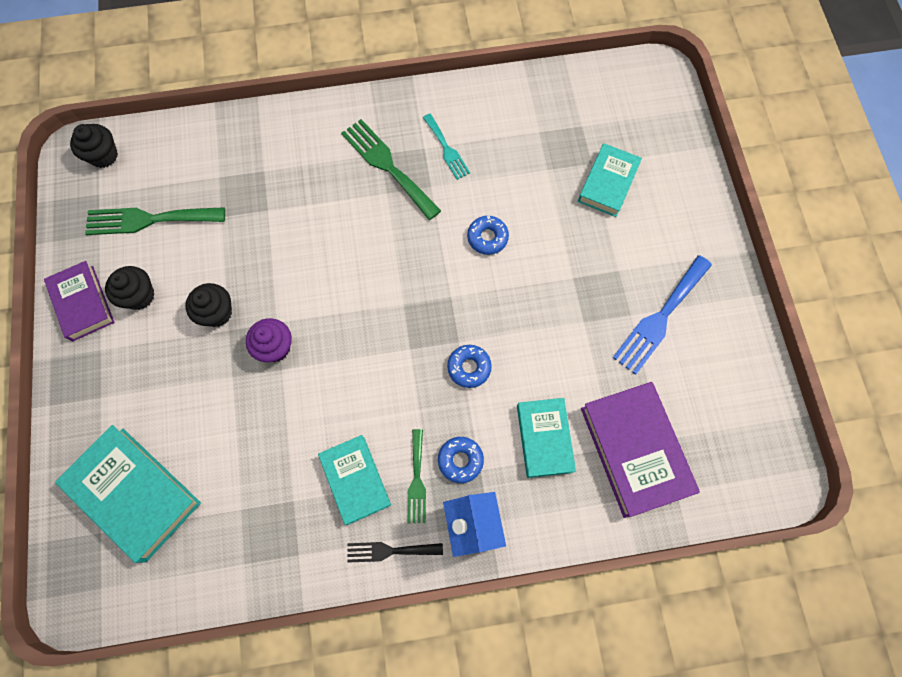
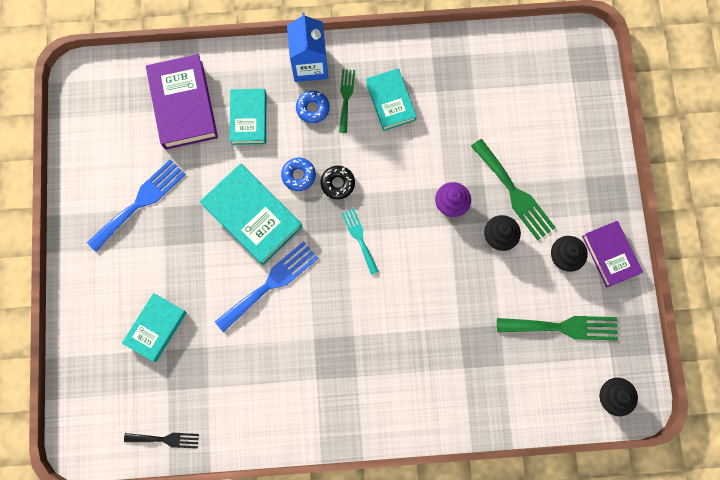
camera: 175 degrees left, 5 degrees up
turquoise book [55,425,201,563] -> turquoise book moved to [200,164,302,266]
green fork [341,119,441,220] -> green fork moved to [471,139,556,240]
black fork [347,542,443,563] -> black fork moved to [124,433,199,449]
turquoise fork [423,114,470,180] -> turquoise fork moved to [342,208,379,275]
blue donut [467,215,509,255] -> blue fork [215,241,318,332]
none -> black donut [320,166,355,199]

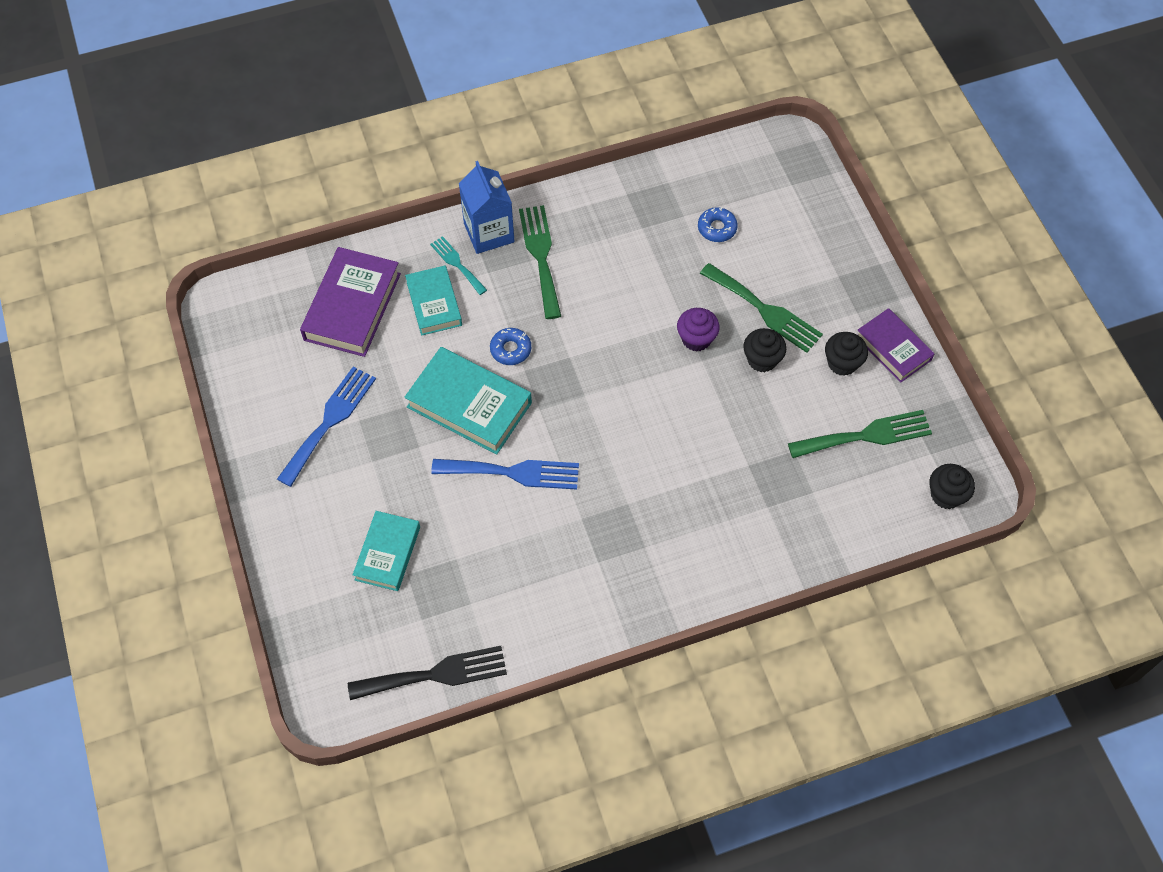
camera: 15 degrees left, 15 degrees down
black fork [124,433,199,449] -> black fork [348,646,507,700], size x1.68
purple book [146,54,218,150] -> purple book turned 45 degrees clockwise [300,247,401,357]
blue fork [215,241,318,332] -> blue fork turned 60 degrees clockwise [431,459,579,490]
blue donut [296,91,330,123] -> blue donut moved to [698,207,738,242]
black donut [320,166,355,199] -> none
green fork [339,69,355,133] -> green fork [519,205,561,319], size x1.68
turquoise fork [342,208,379,275] -> turquoise fork moved to [430,236,487,295]
turquoise book [366,68,417,131] -> none

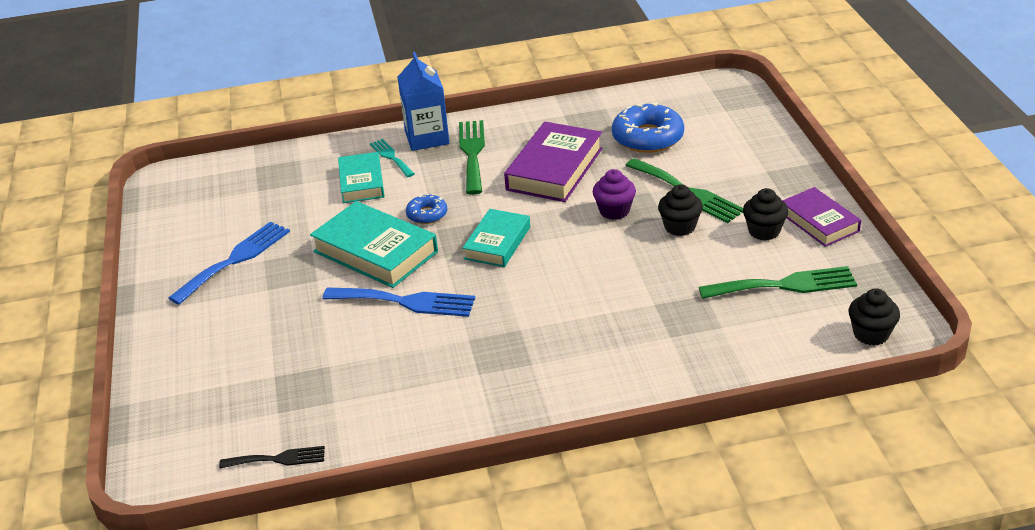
camera: 10 degrees right, 25 degrees down
purple book [300,247,401,357] -> purple book moved to [504,122,602,202]
black fork [348,646,507,700] -> black fork [219,446,325,469], size x0.60
turquoise book [353,511,420,591] -> turquoise book moved to [462,209,530,267]
blue donut [698,207,738,242] -> blue donut [612,102,684,153], size x1.85

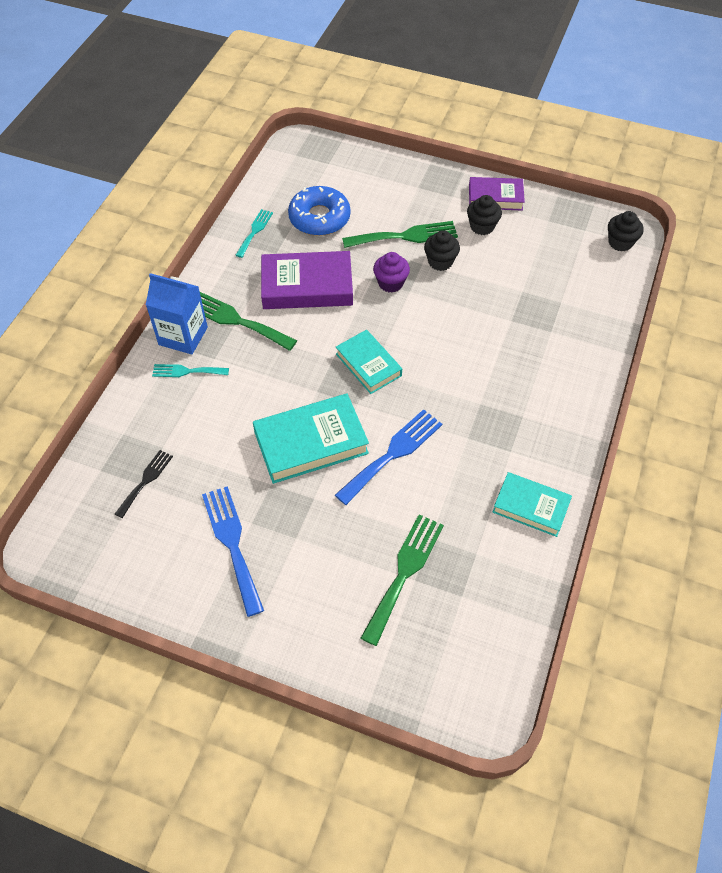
camera: 60 degrees left, 20 degrees up
black fork [219,446,325,469] -> black fork moved to [115,450,173,518]
turquoise book [338,152,384,203] -> turquoise book moved to [493,472,572,537]
blue donut [406,194,447,224] -> none
purple book [504,122,602,202] -> purple book turned 60 degrees counterclockwise [261,251,353,309]
green fork [699,266,857,299] -> green fork moved to [361,514,444,646]
none -> turquoise fork [235,209,273,258]

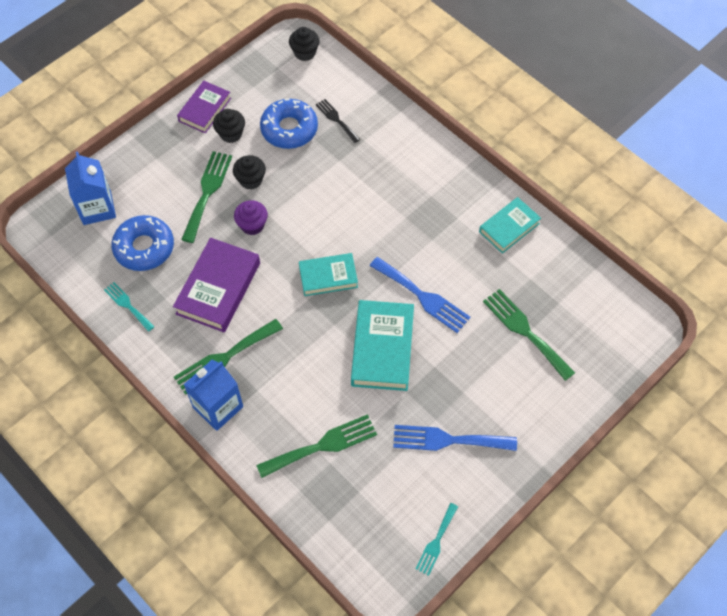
camera: 65 degrees left, 5 degrees up
black fork [115,450,173,518] -> black fork moved to [316,99,360,143]
turquoise fork [152,364,229,377] -> turquoise fork moved to [416,503,458,576]
blue fork [335,409,442,505] -> blue fork turned 150 degrees clockwise [370,257,470,333]
none -> blue carton [65,152,116,225]
none -> green fork [256,414,377,478]
none -> blue donut [260,99,318,149]

